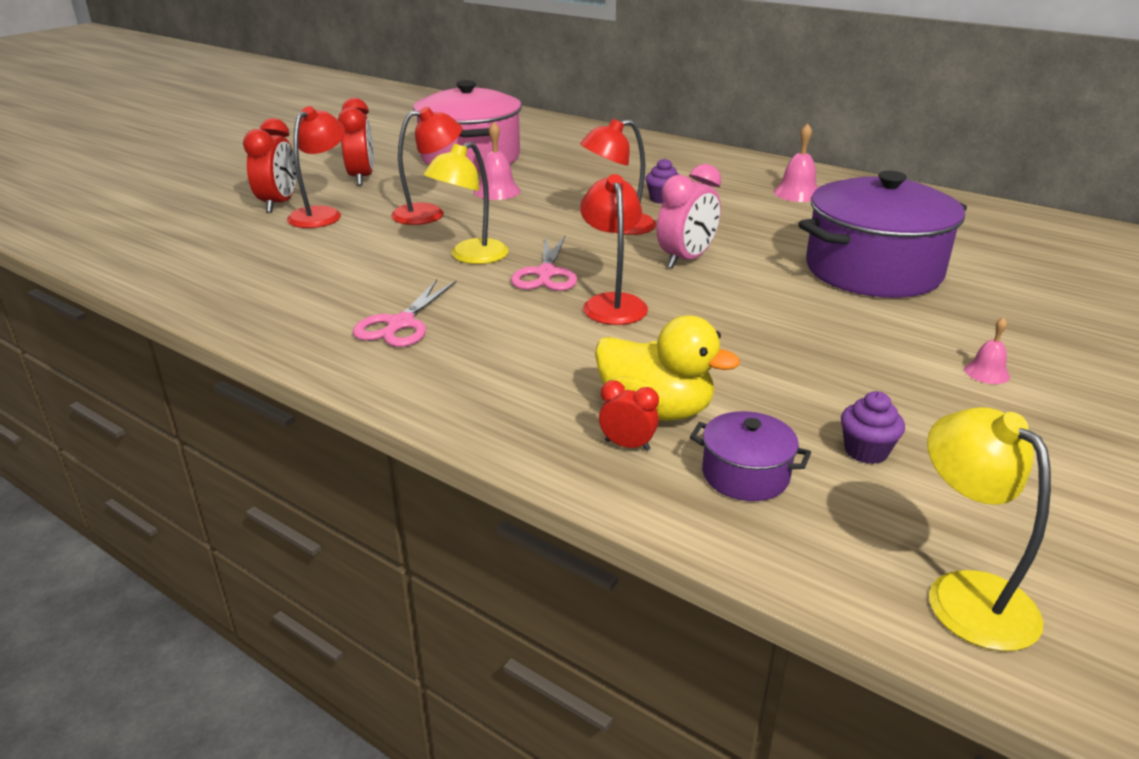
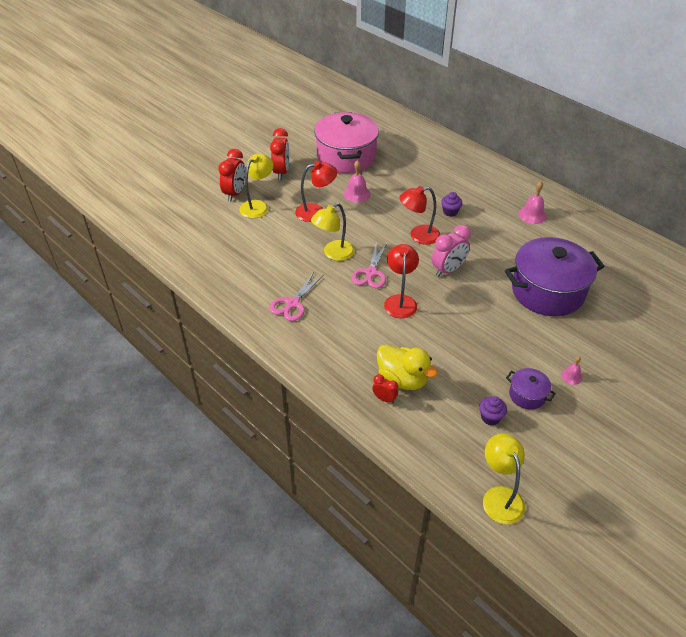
camera: 10 degrees right, 15 degrees up
red lamp [287,106,345,228] -> yellow lamp [239,153,273,218]
purple pot [690,411,811,501] -> purple pot moved to [506,368,556,410]

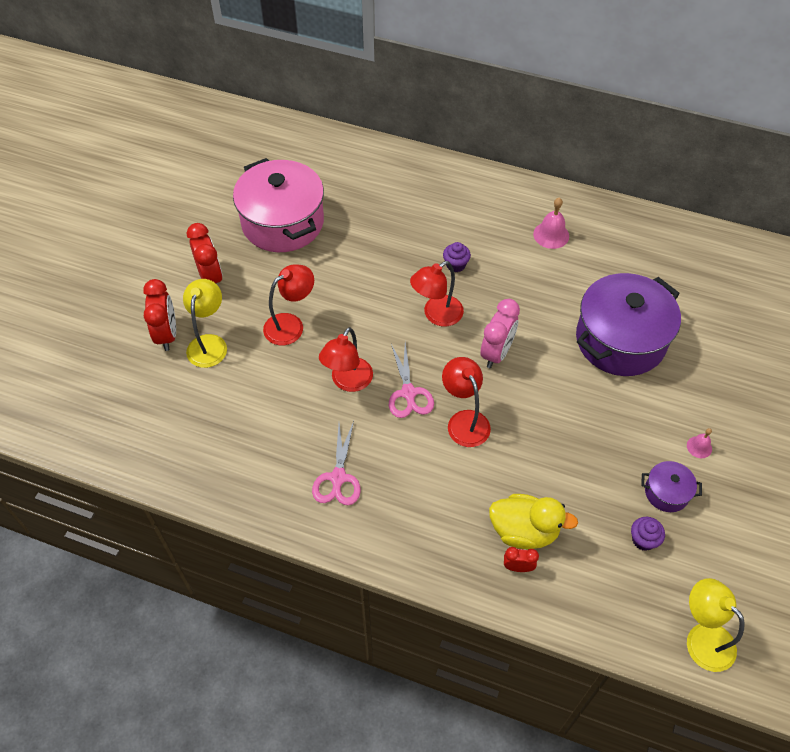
camera: 25 degrees left, 10 degrees up
yellow lamp [311,203,355,261] -> red lamp [319,327,373,392]
pink bell [343,160,370,202] -> none

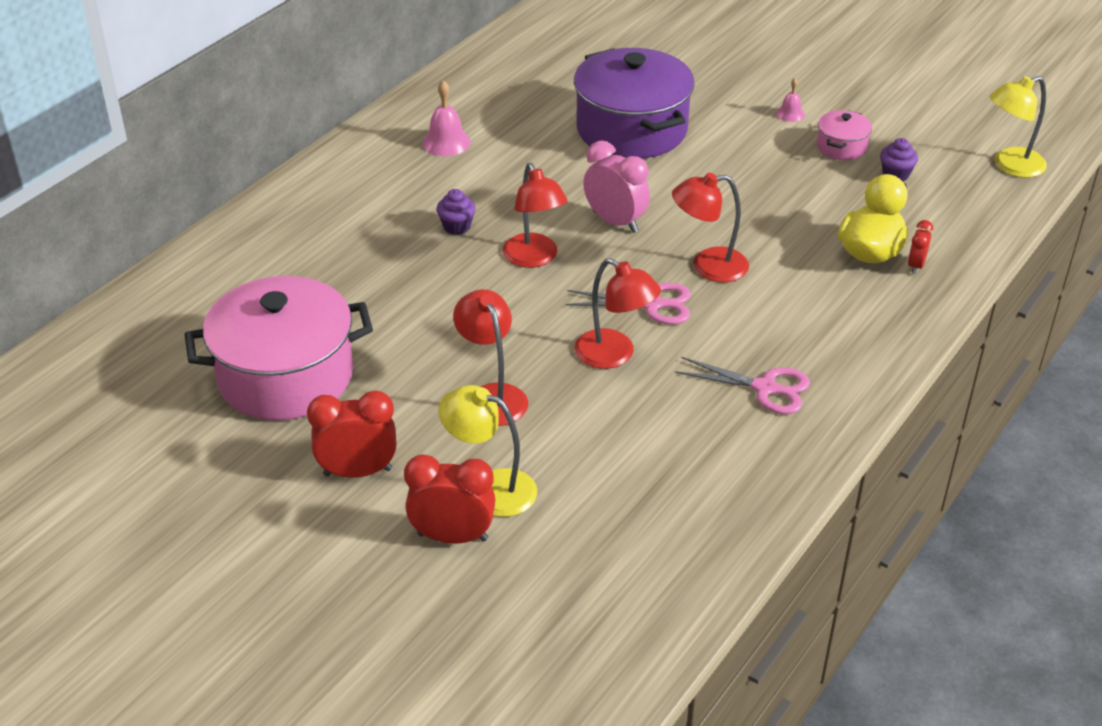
camera: 75 degrees left, 15 degrees down
purple pot [641,461,702,512] -> pink pot [817,110,872,160]

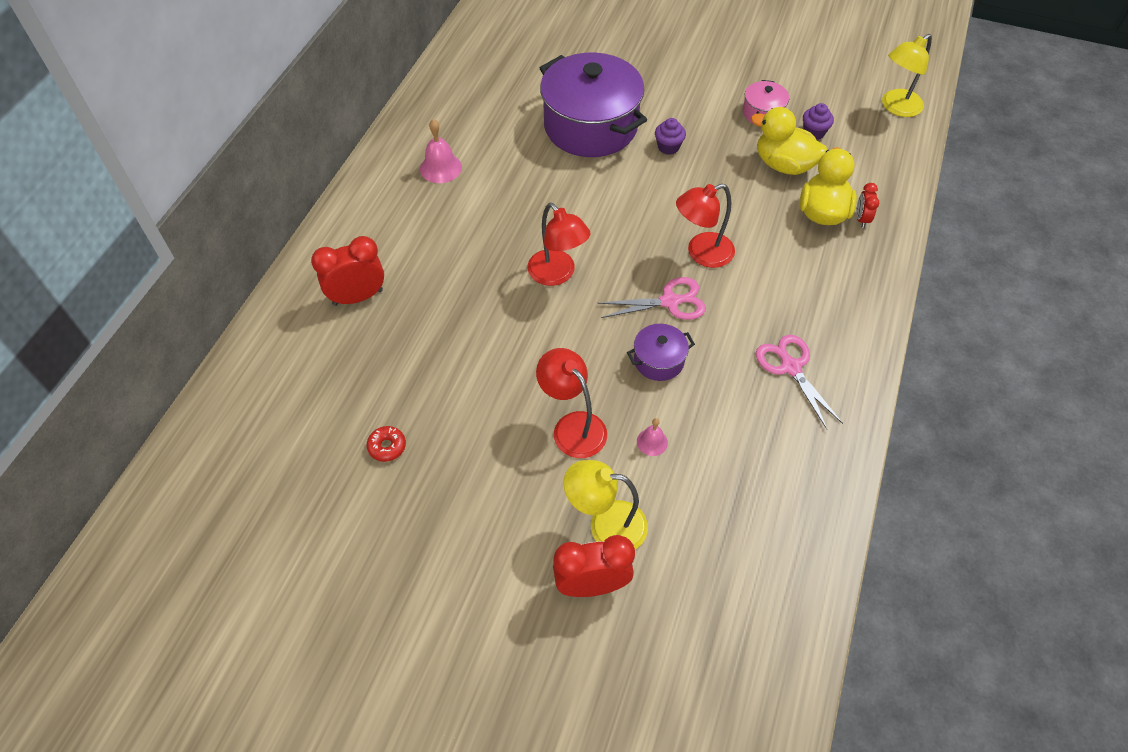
camera: 15 degrees left, 15 degrees up
pink pot [185,276,373,421] -> red donut [367,426,406,462]
red clock [307,390,396,478] -> red clock moved to [311,236,384,306]
purple cupcake [436,189,476,235] -> purple cupcake moved to [655,118,686,155]
red lamp [574,258,661,369] -> purple pot [627,324,695,381]
pink clock [583,141,650,233] -> none
pink scissors [675,357,810,414] -> pink scissors turned 120 degrees counterclockwise [756,335,843,429]
pink bell [776,78,805,122] -> pink bell moved to [637,418,668,456]
none -> yellow duck [751,107,827,175]

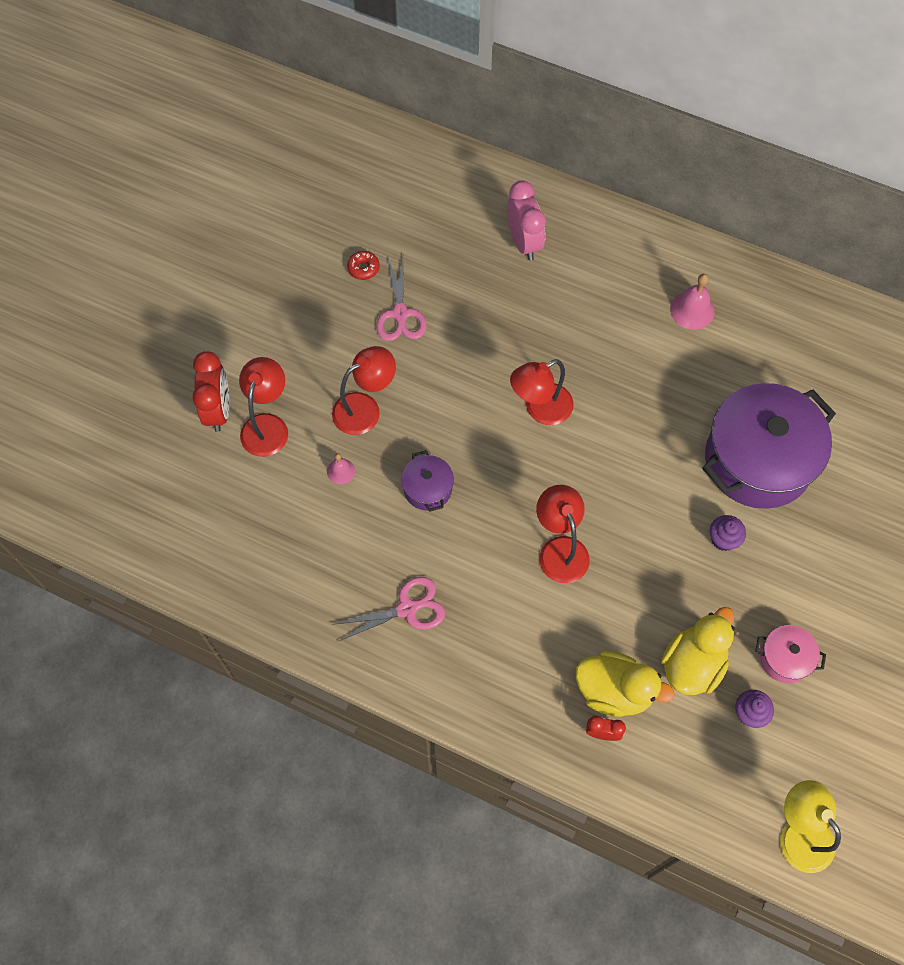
camera: 95 degrees right, 10 degrees up
red clock [311,236,384,306] -> pink clock [507,181,546,261]
yellow lamp [563,460,648,549] -> red lamp [239,357,288,457]
pink scissors [597,277,706,320] -> pink scissors moved to [376,254,426,341]

